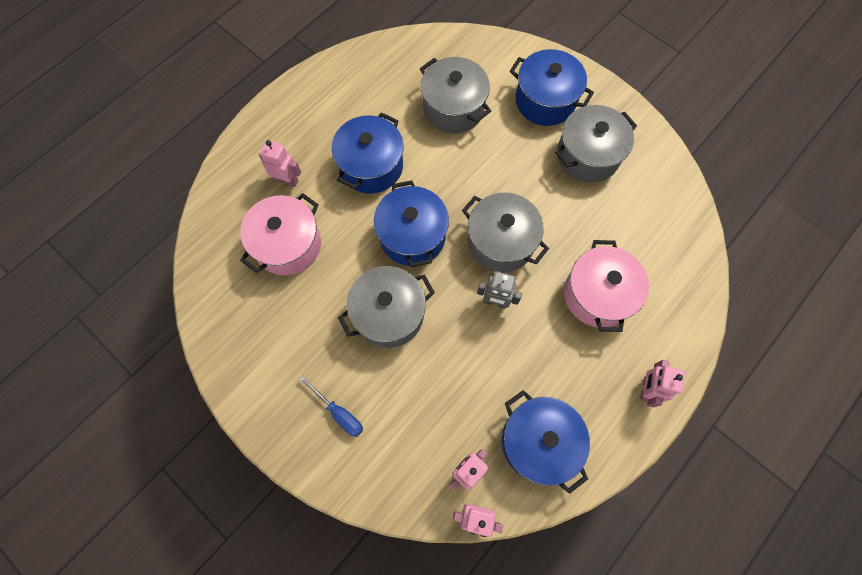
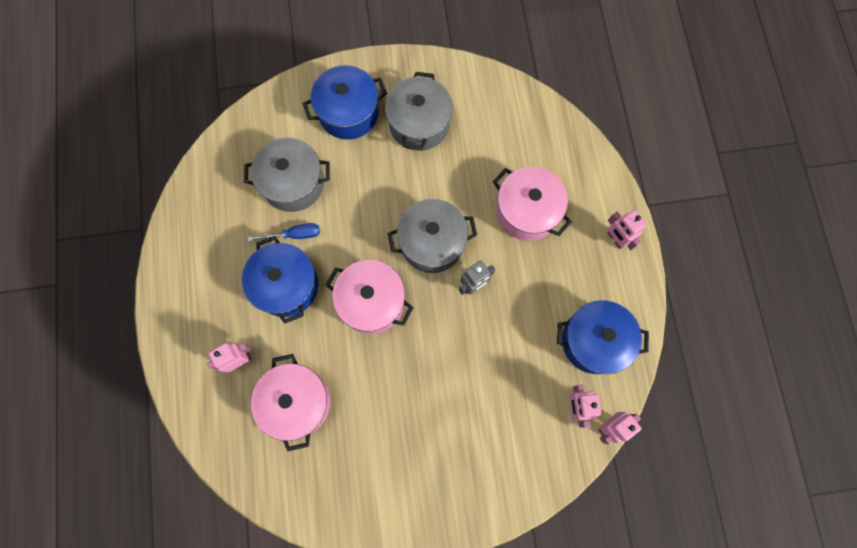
camera: 50 degrees left, 5 degrees up
blue screwdriver [299,375,363,437] -> blue screwdriver moved to [248,223,320,241]
grey pot [338,266,435,348] -> none
blue pot [374,180,449,267] -> pink pot [325,260,413,334]

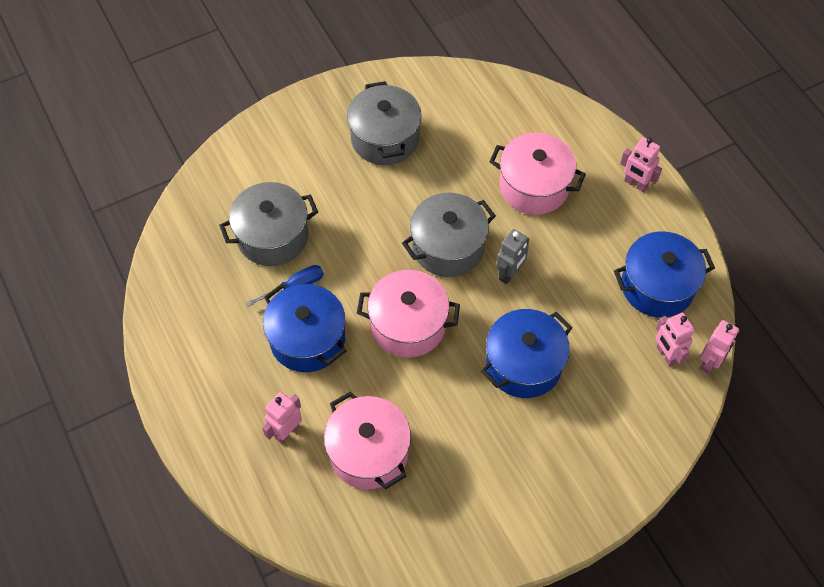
camera: 20 degrees left, 15 degrees down
blue pot [303,65,387,140] -> blue pot moved to [481,309,573,398]

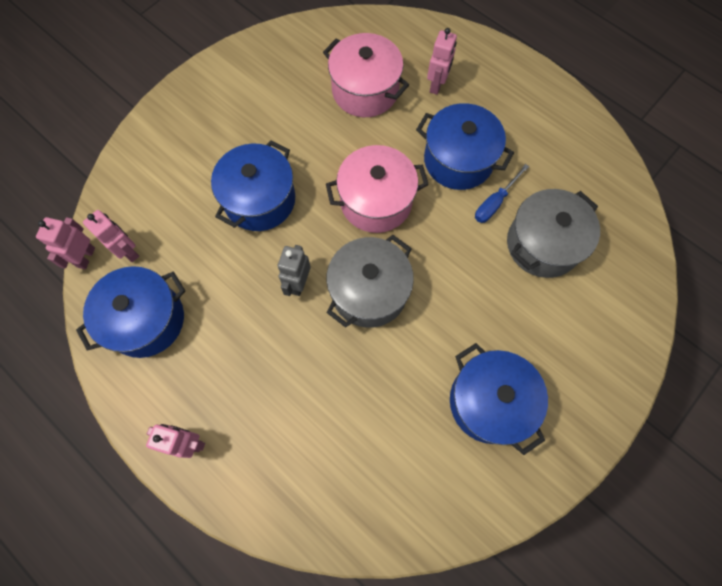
camera: 160 degrees right, 10 degrees up
grey pot [347,81,422,165] -> blue pot [450,343,548,455]
pink pot [489,133,586,215] -> none

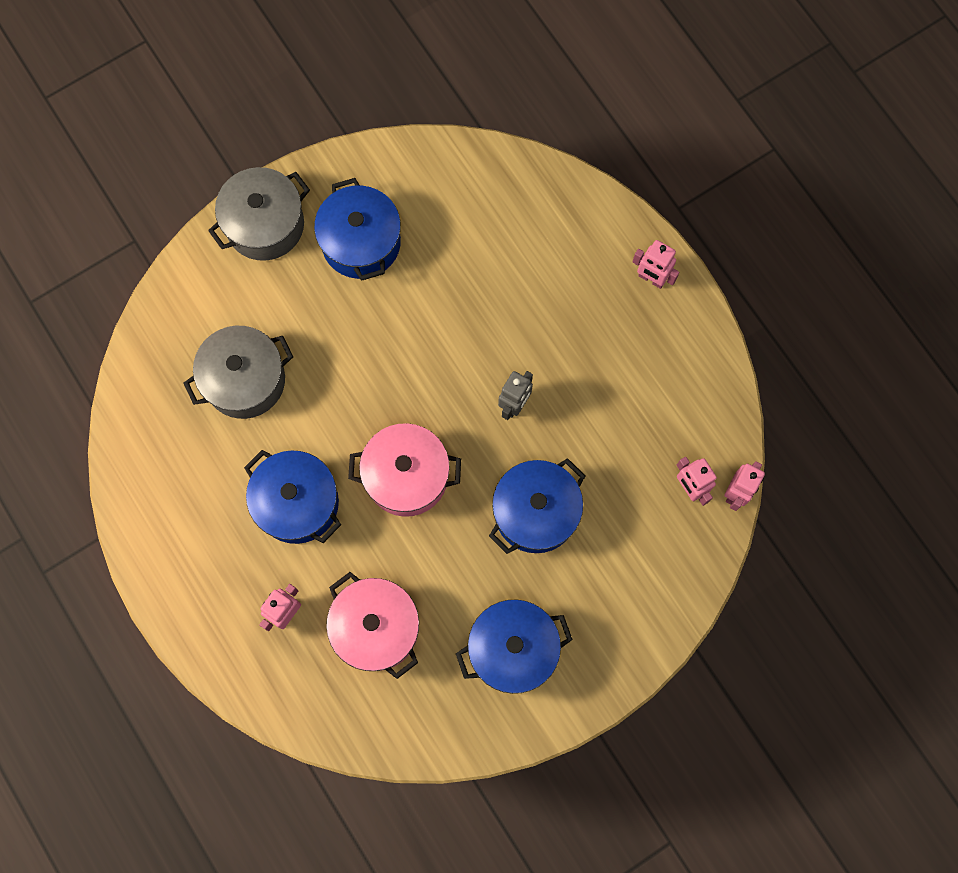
camera: 165 degrees left, 5 degrees up
blue pot [76,266,185,358] -> blue pot moved to [456,600,573,694]
grey pot [326,235,414,328] -> grey pot moved to [208,167,310,261]
blue screwdriver [475,164,529,223] -> none

